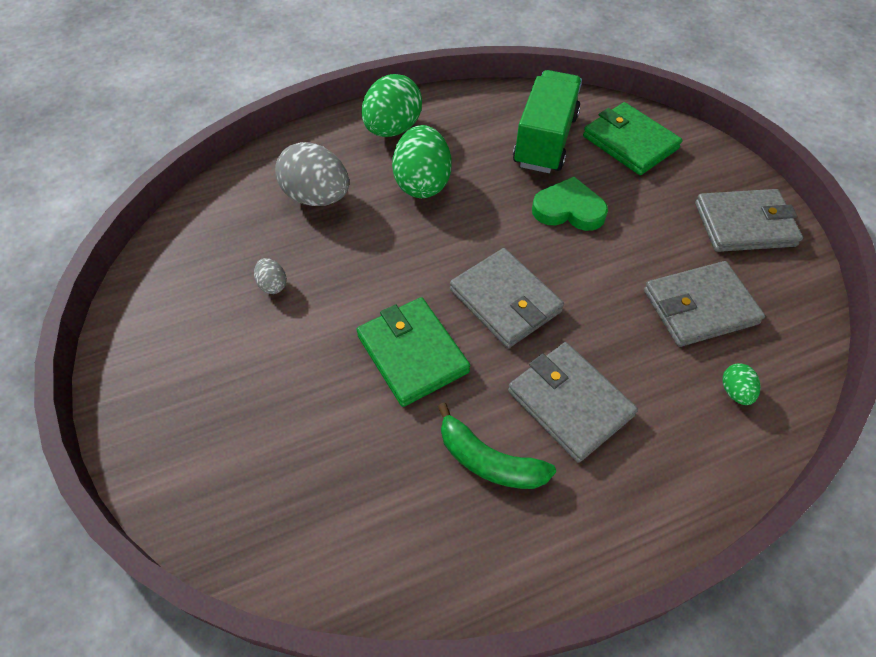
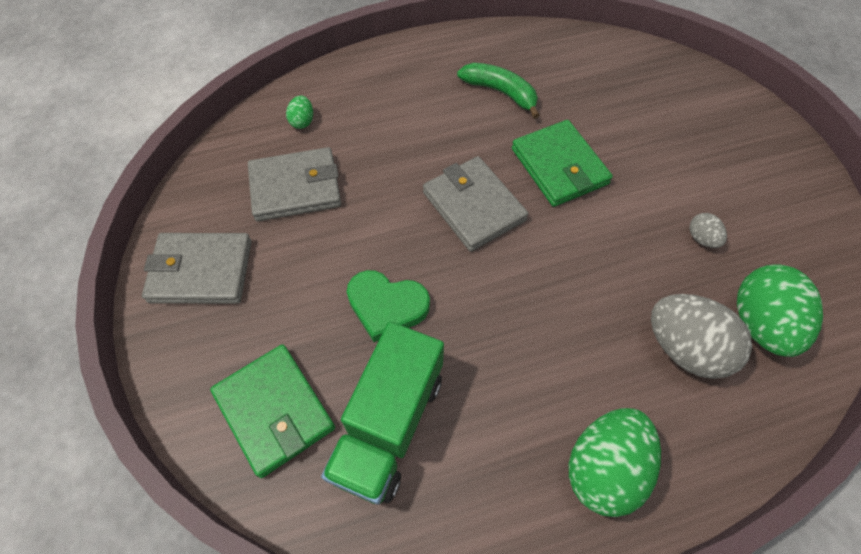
camera: 175 degrees left, 5 degrees up
green egg [392,125,451,198] -> green egg moved to [737,264,823,357]
grey wallet [508,342,638,463] -> none

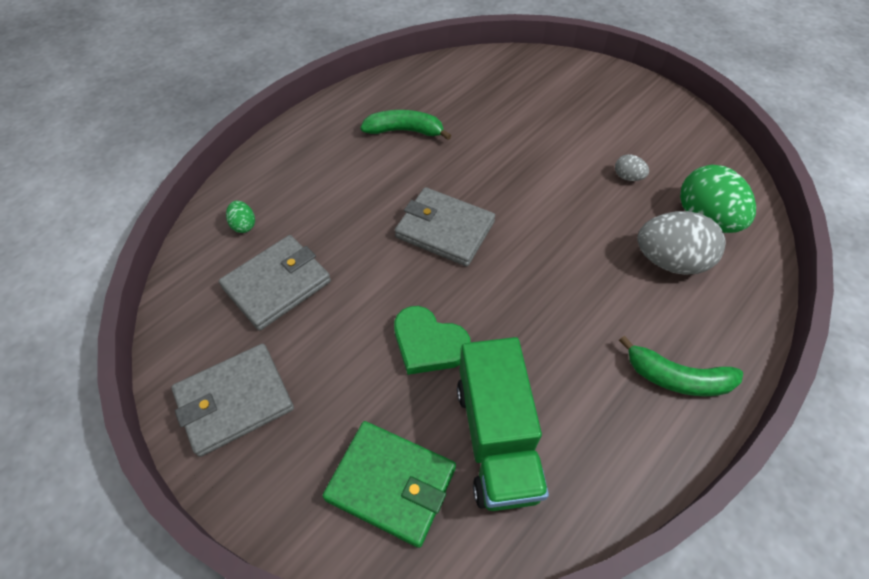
camera: 30 degrees left, 5 degrees down
green heart [347,270,430,342] -> green heart turned 45 degrees clockwise [394,306,470,375]
green wallet [512,120,613,207] -> none
green egg [569,408,661,517] -> green banana [619,336,743,396]

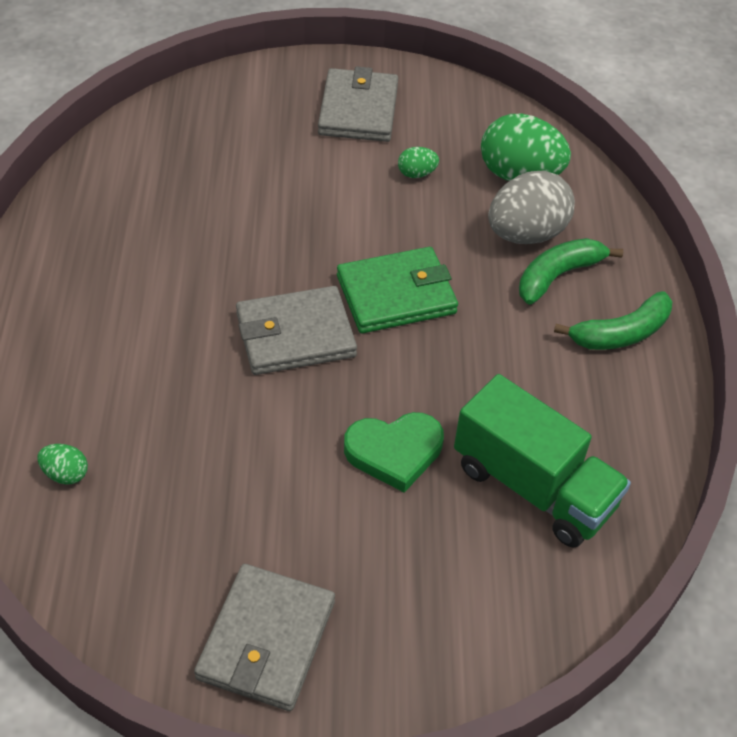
camera: 45 degrees left, 5 degrees down
grey wallet [219,235,331,331] -> grey wallet moved to [318,66,398,142]
green wallet [323,421,456,548] -> green wallet moved to [337,247,458,333]
green banana [360,110,452,140] -> green banana moved to [519,238,623,304]
grey egg [615,154,649,181] -> green egg [398,147,439,178]

